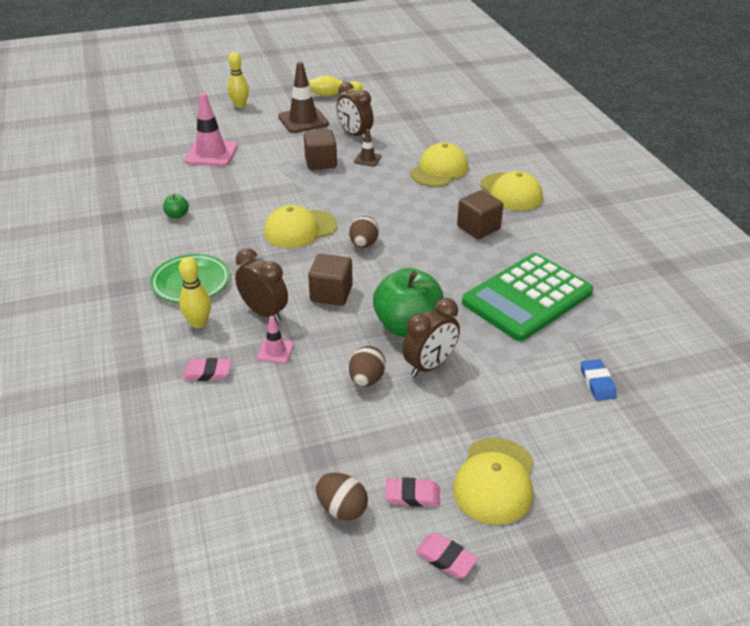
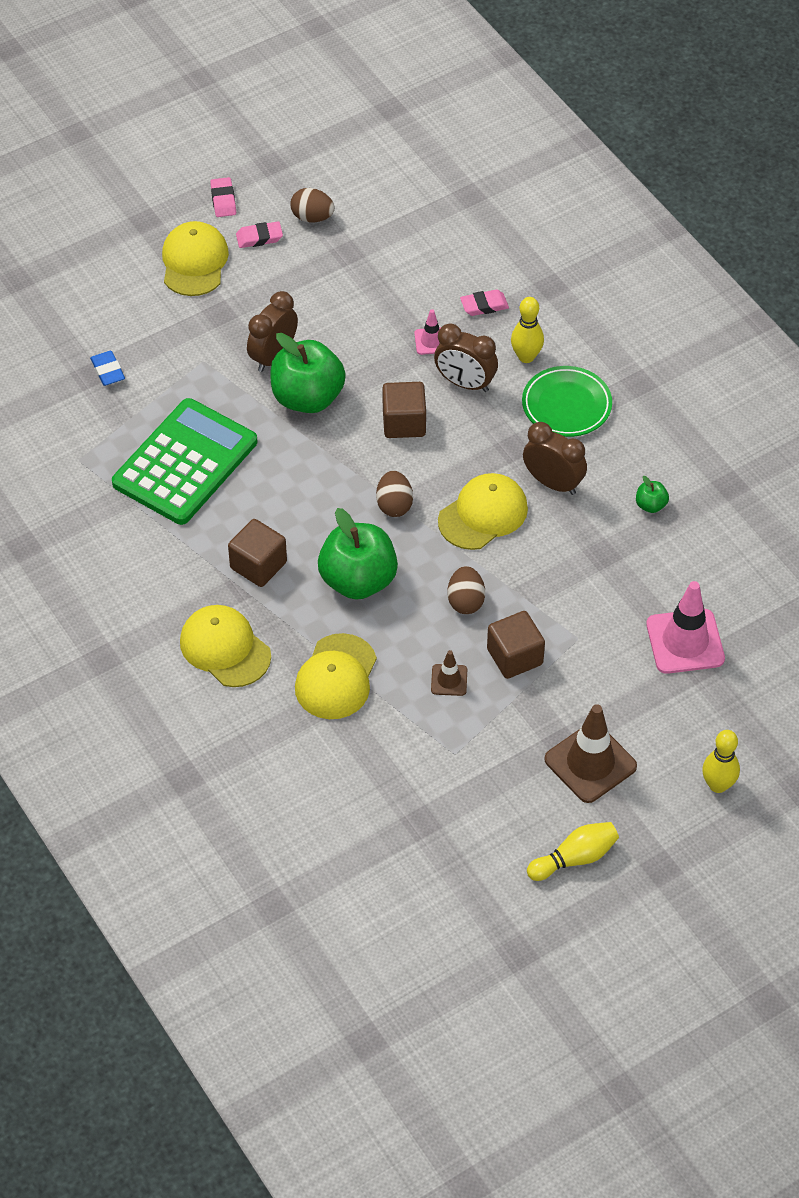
camera: 165 degrees right, 15 degrees up
brown clock [337,82,374,140] -> brown clock moved to [523,422,587,495]
brown egg [349,346,386,387] -> brown egg moved to [448,566,485,614]
pink eraser [415,533,478,578] -> pink eraser turned 60 degrees clockwise [210,177,236,217]
none -> green apple [318,508,398,600]

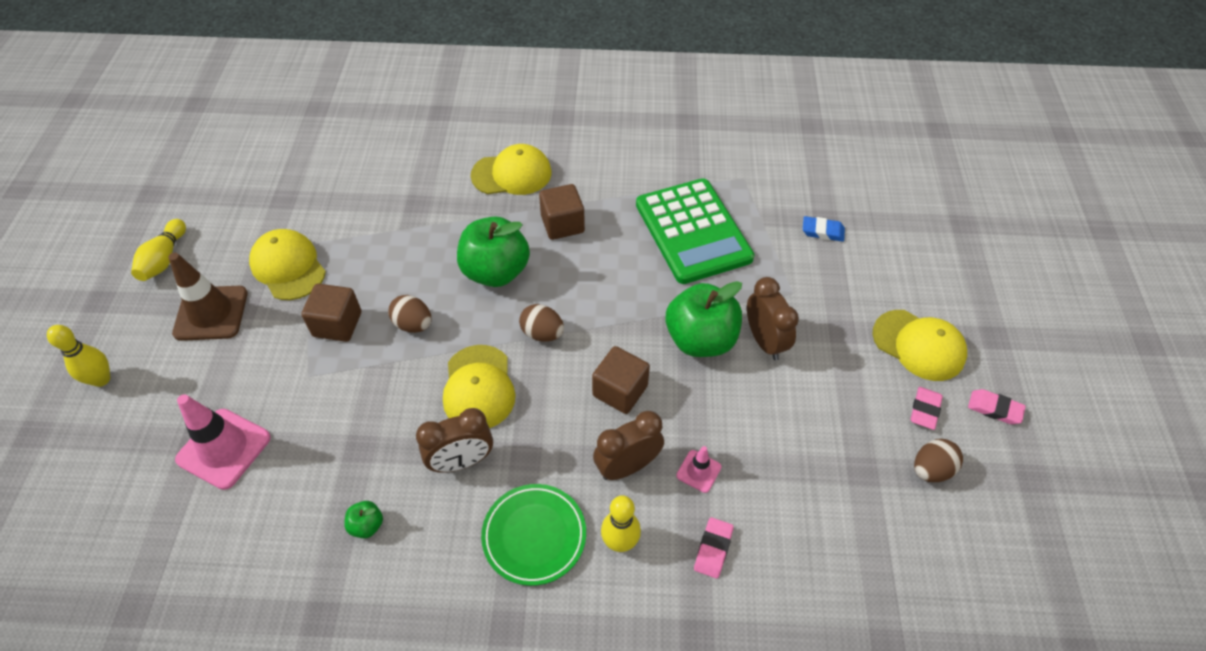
camera: 125 degrees right, 0 degrees up
yellow cap [295,633,377,719] -> yellow cap moved to [249,229,326,300]
brown traffic cone [431,650,467,696] -> none

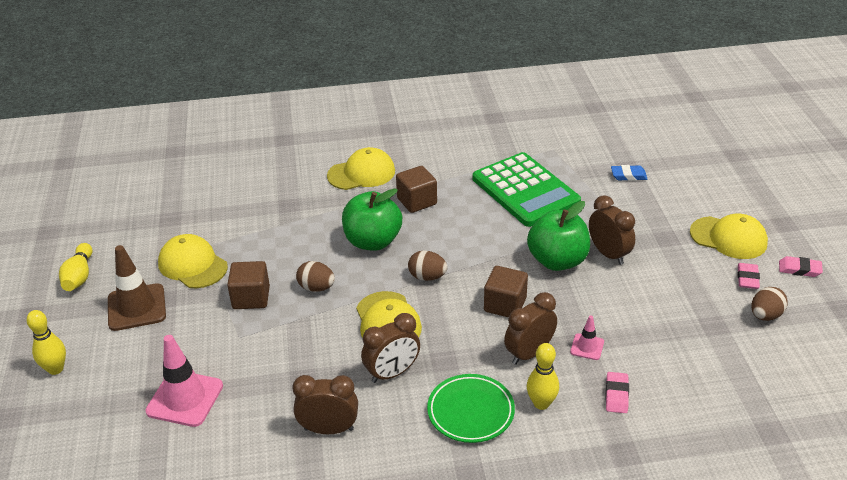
camera: 10 degrees left, 15 degrees down
green apple [344,501,383,538] -> brown clock [292,375,358,434]

